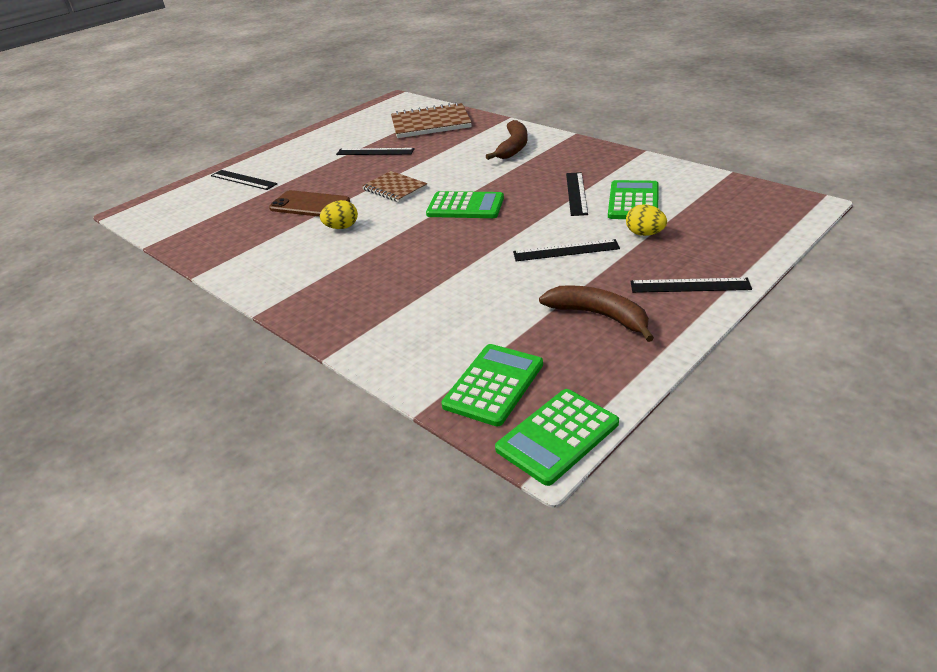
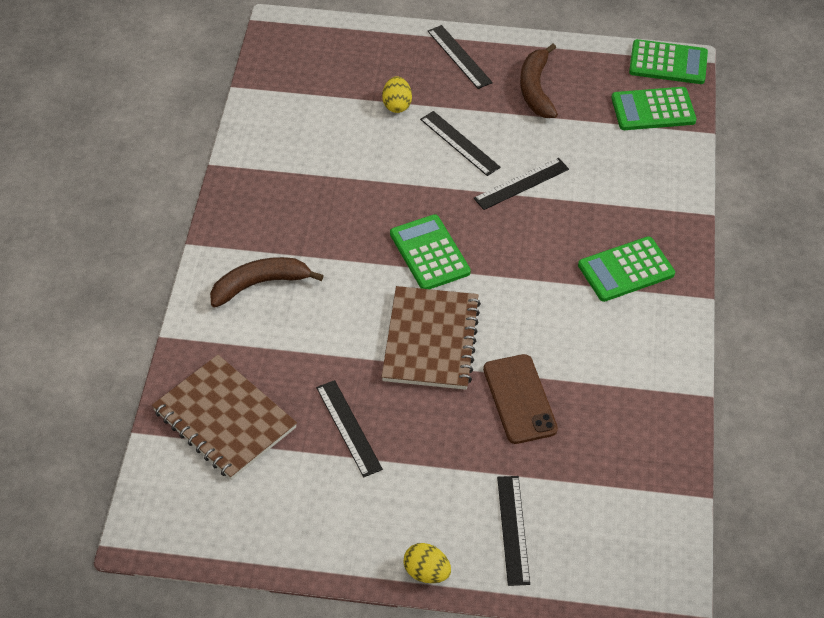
camera: 130 degrees left, 15 degrees up
yellow egg [320,200,358,229] -> yellow egg moved to [403,543,451,583]
brown notebook [362,171,428,202] -> brown notebook [381,286,481,390], size x1.62
black ruler [566,172,588,216] -> black ruler moved to [474,158,569,210]
green calculator [608,180,658,219] -> green calculator moved to [578,236,675,302]

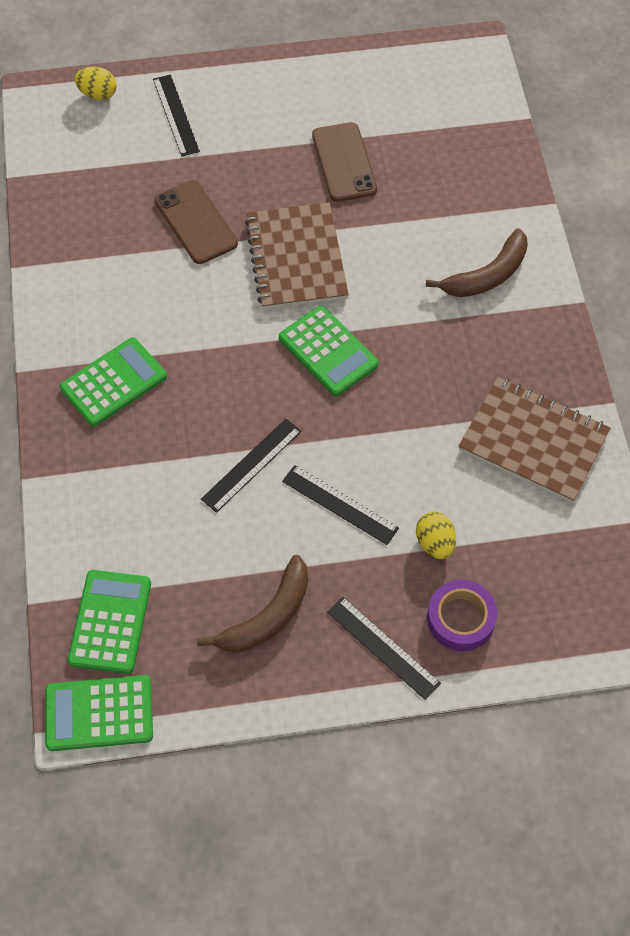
camera: 165 degrees right, 10 degrees up
brown notebook [152,355,297,480] -> brown notebook moved to [458,377,611,503]
black ruler [316,380,383,477] -> brown phone [312,122,377,202]
yellow egg [403,543,451,583] -> yellow egg moved to [74,67,117,100]
brown banana [520,44,558,118] -> brown banana turned 60 degrees clockwise [197,555,308,653]
green calculator [611,87,696,130] -> green calculator turned 60 degrees counterclockwise [68,570,151,674]
none -> purple tape [427,580,497,651]

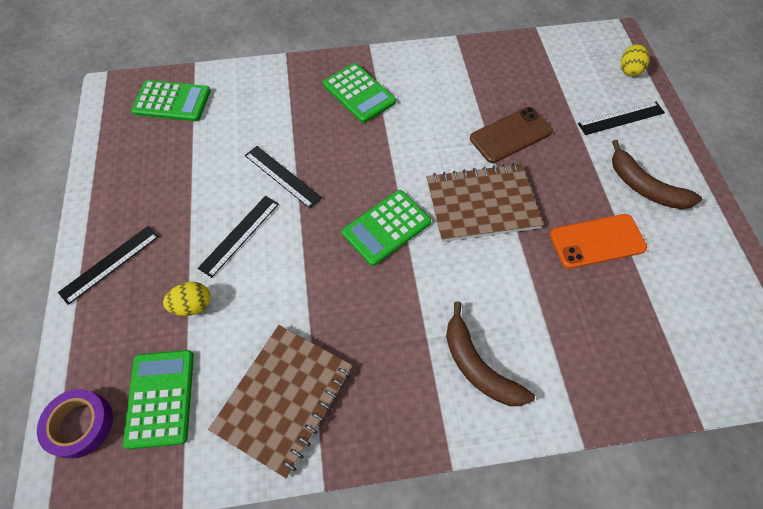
camera: 90 degrees right, 0 degrees up
green calculator [45,675,153,751] -> green calculator moved to [123,350,194,449]
brown banana [197,555,308,653] -> brown banana moved to [612,140,702,209]
brown phone [312,122,377,202] -> orange phone [550,214,647,269]
purple tape [427,580,497,651] -> purple tape moved to [37,389,113,459]

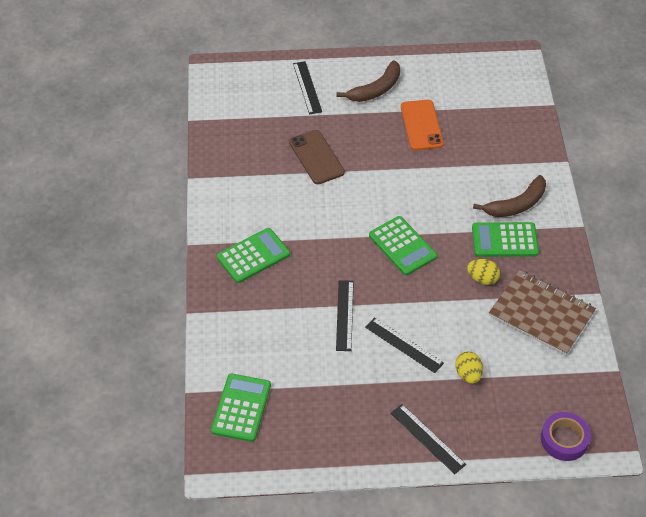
camera: 85 degrees left, 10 degrees down
green calculator [123,350,194,449] -> green calculator moved to [472,222,539,257]
black ruler [245,146,322,208] -> black ruler turned 45 degrees counterclockwise [336,280,354,351]
brown notebook [426,163,543,242] -> none
yellow egg [621,44,649,76] -> yellow egg moved to [467,259,500,285]

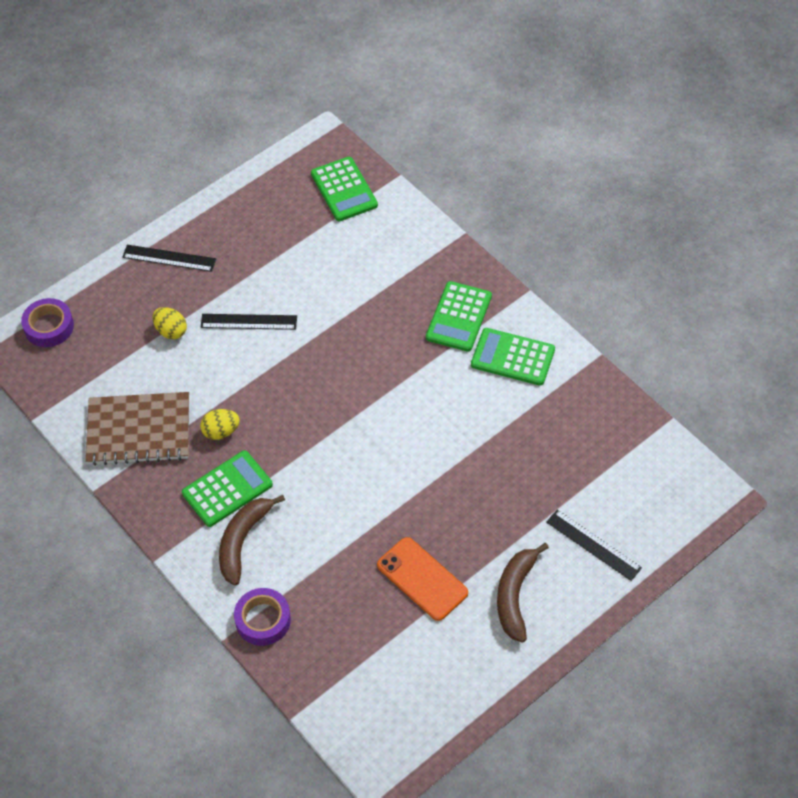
camera: 145 degrees right, 5 degrees up
brown phone [289,130,345,184] -> none
black ruler [336,280,354,351] -> none
green calculator [369,216,437,275] -> green calculator moved to [471,328,555,386]
none -> purple tape [234,588,291,646]

